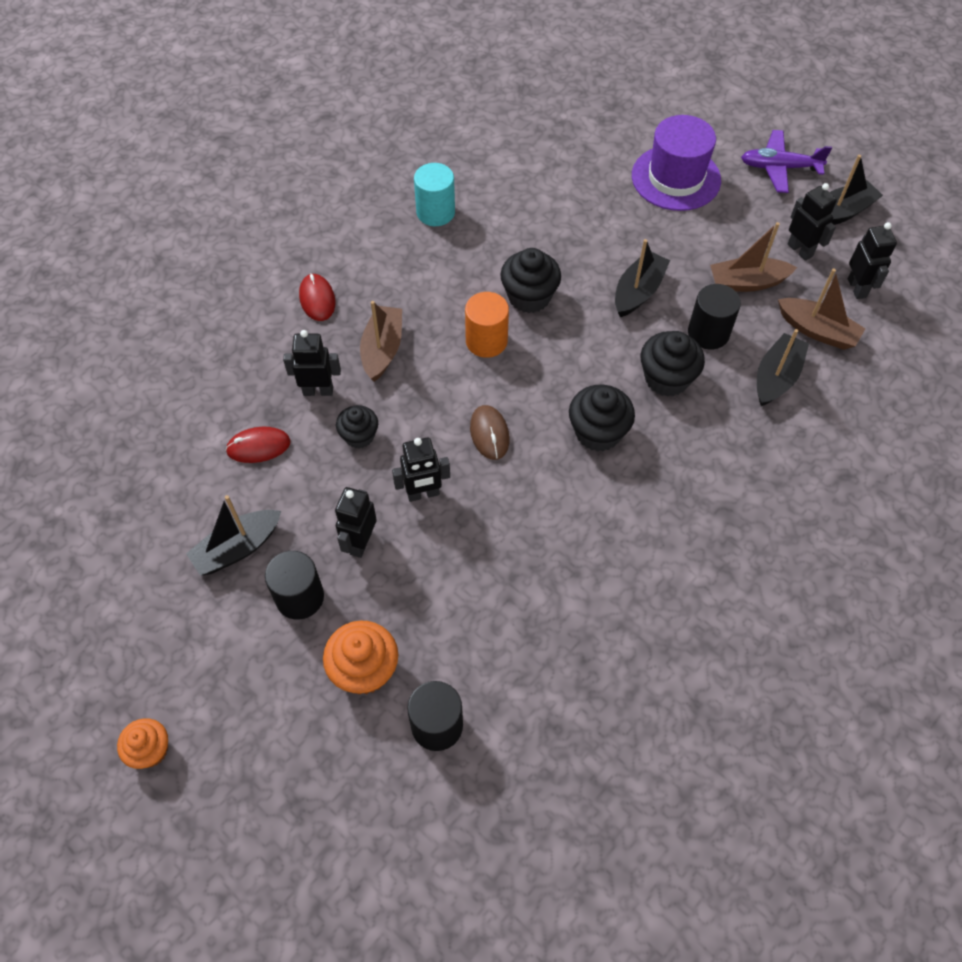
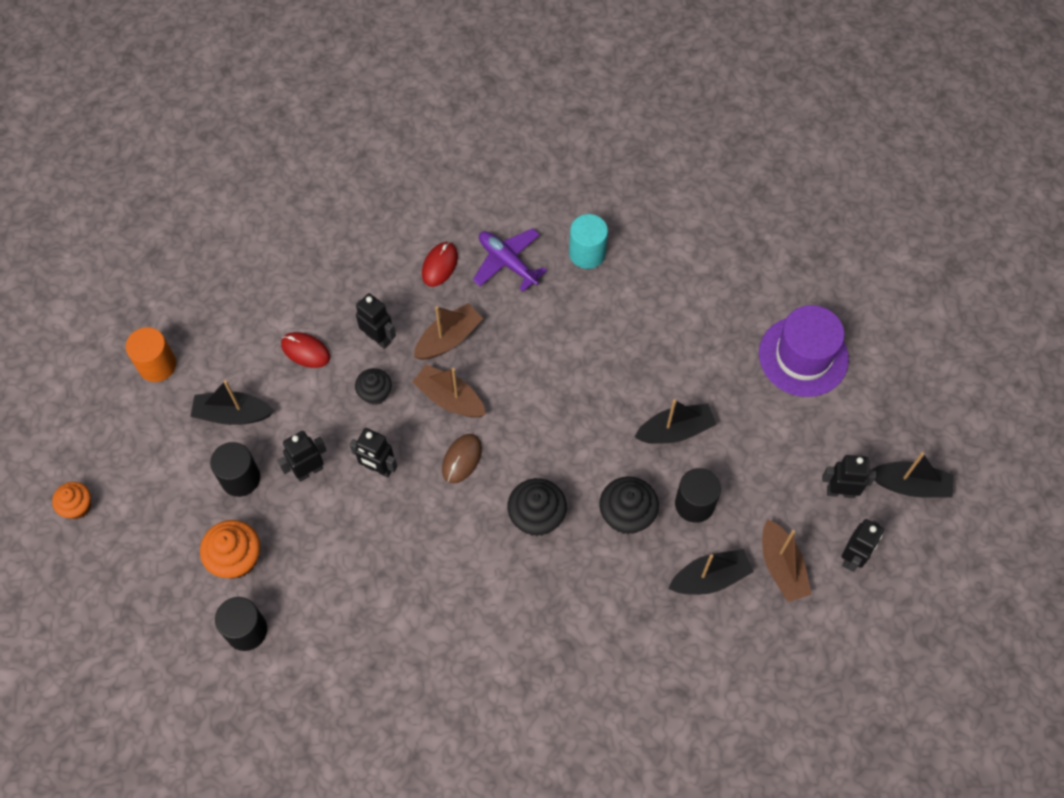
camera: 40 degrees right, 5 degrees up
orange cylinder [465,292,509,358] -> orange cylinder moved to [126,327,176,382]
black cupcake [500,248,561,313] -> none
brown boat [710,222,797,292] -> brown boat moved to [412,364,486,418]
purple plane [741,130,832,193] -> purple plane moved to [473,228,547,292]
black robot [788,183,837,261] -> black robot turned 90 degrees counterclockwise [822,455,876,498]

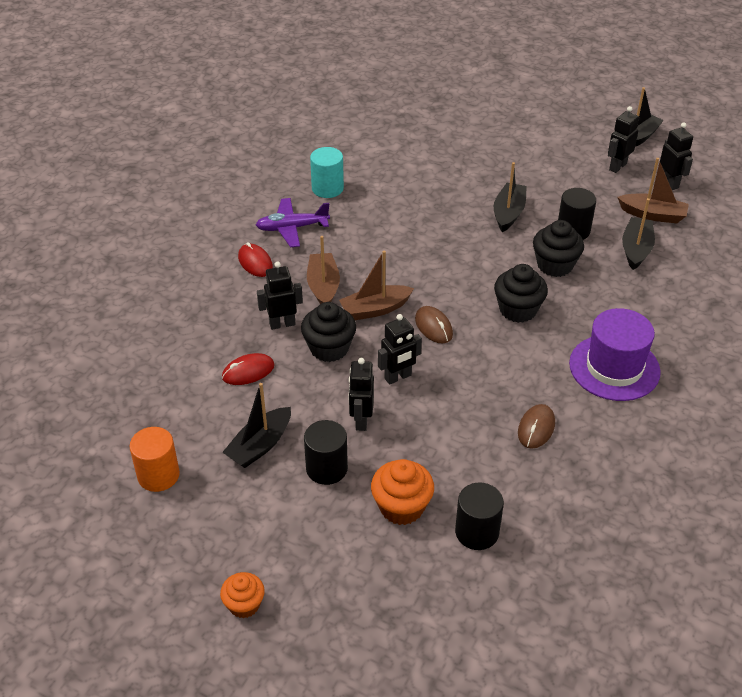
camera: 55 degrees left, 20 degrees down
black cupcake [355,368,392,405] -> black cupcake [301,302,356,362], size x1.54
purple hat [759,305,849,397] -> purple hat moved to [569,308,661,401]
none -> brown mouse [518,404,555,449]

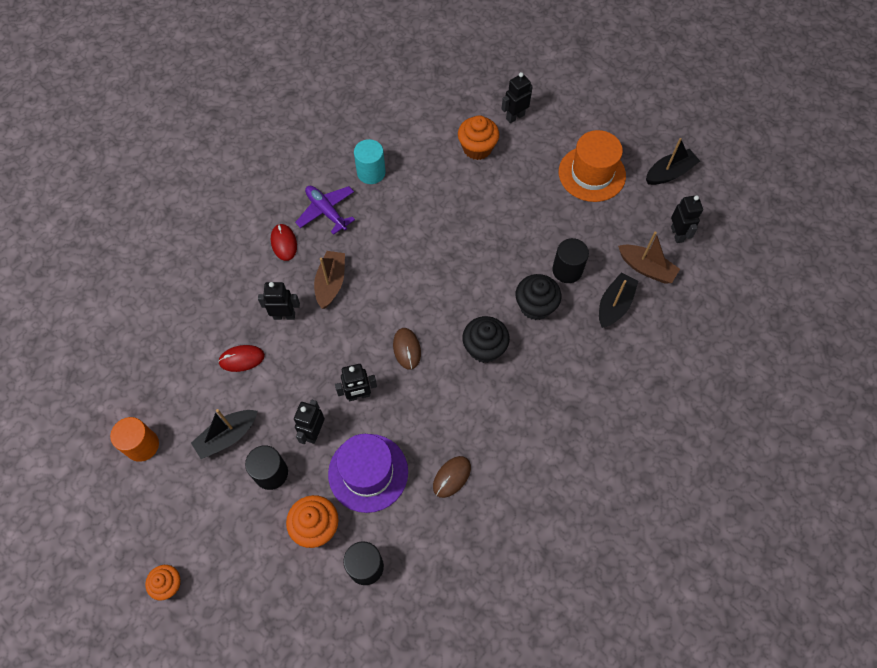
camera: 15 degrees right, 20 degrees up
purple plane [256,198,330,247] -> purple plane turned 45 degrees clockwise [295,186,355,235]
black cupcake [301,302,356,362] -> none
brown boat [339,251,414,320] -> none
black boat [494,162,527,232] -> none
purple hat [569,308,661,401] -> purple hat moved to [328,434,408,513]
black robot [608,106,639,173] -> black robot moved to [502,72,533,123]
none -> orange cupcake [458,115,499,160]
none -> orange hat [559,130,626,202]

